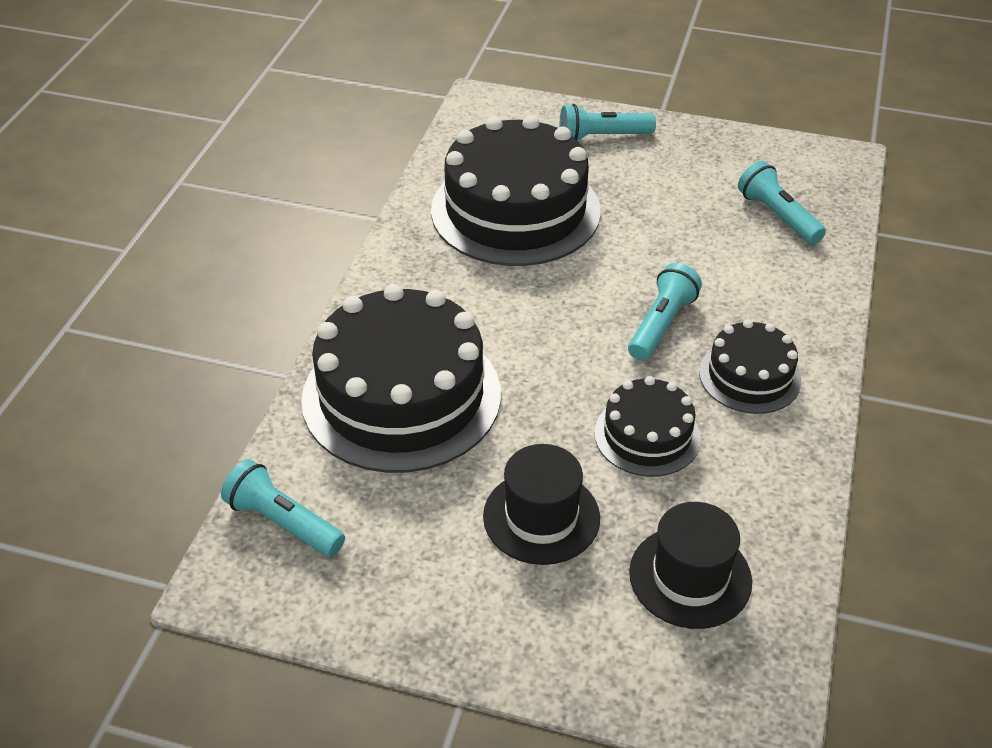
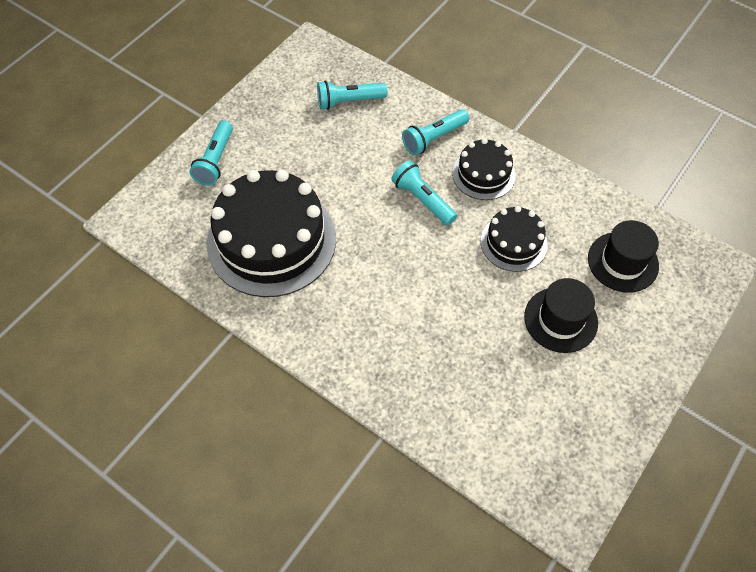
camera: 70 degrees left, 15 degrees up
turquoise flashlight [221,459,345,557] -> turquoise flashlight moved to [402,109,469,155]
black cake [301,284,501,473] -> none

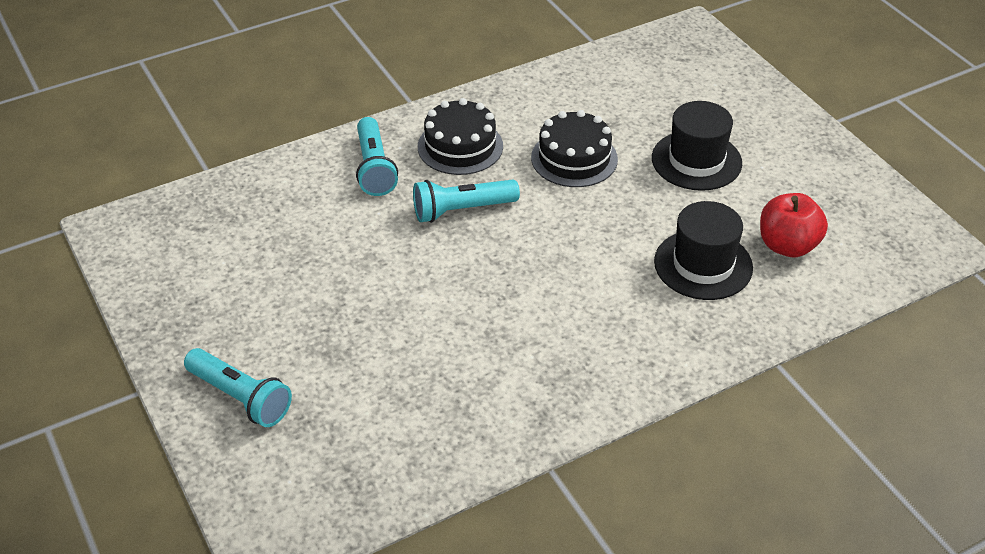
camera: 65 degrees left, 15 degrees down
black cake [207,170,336,297] -> none
turquoise flashlight [317,81,388,110] -> none
black hat [588,220,659,293] -> black hat moved to [654,201,753,300]
none -> red apple [760,193,828,257]

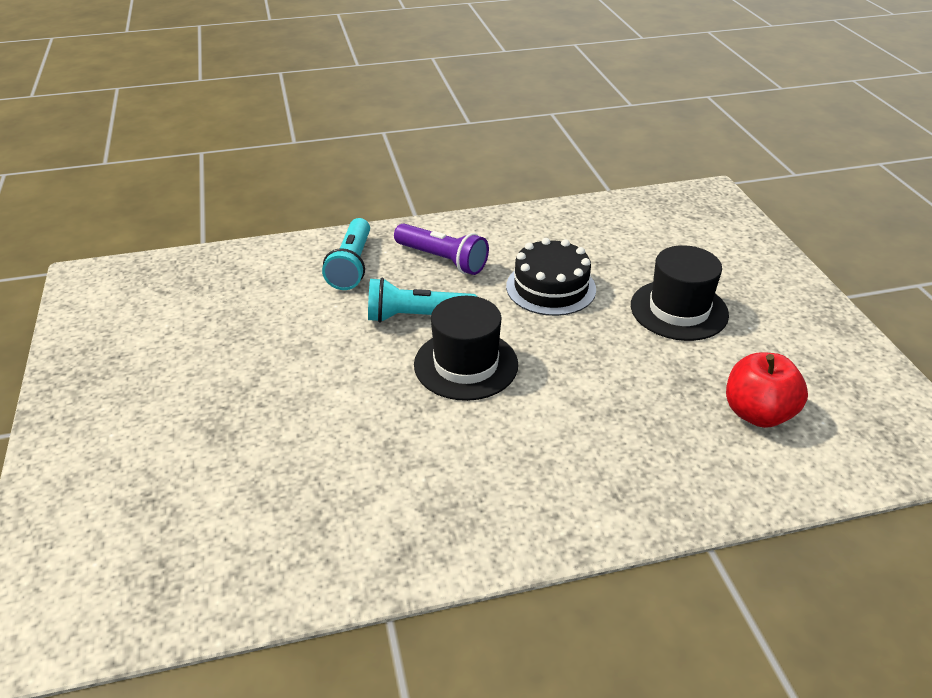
camera: 15 degrees right, 5 degrees down
turquoise flashlight [184,348,292,427] -> none
black cake [418,98,503,175] -> purple flashlight [394,223,489,275]
black hat [654,201,753,300] -> black hat moved to [414,296,518,401]

